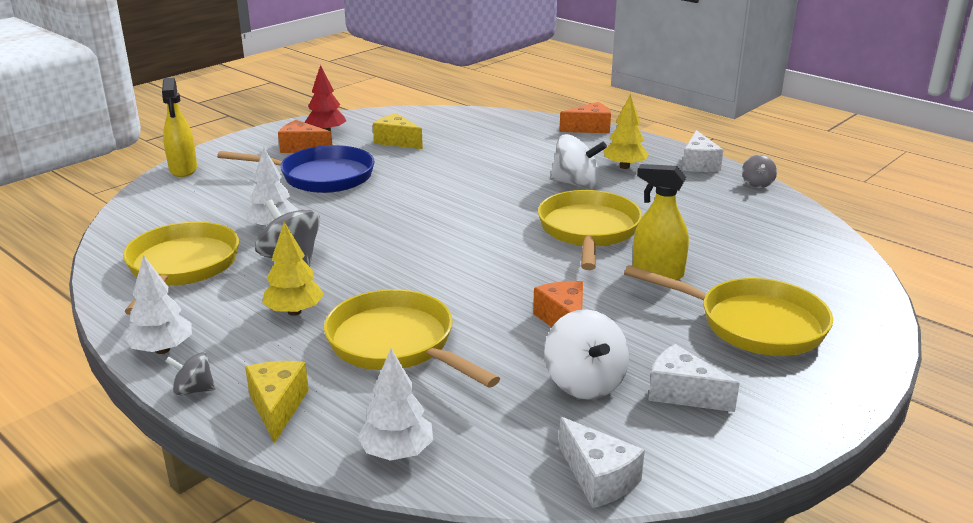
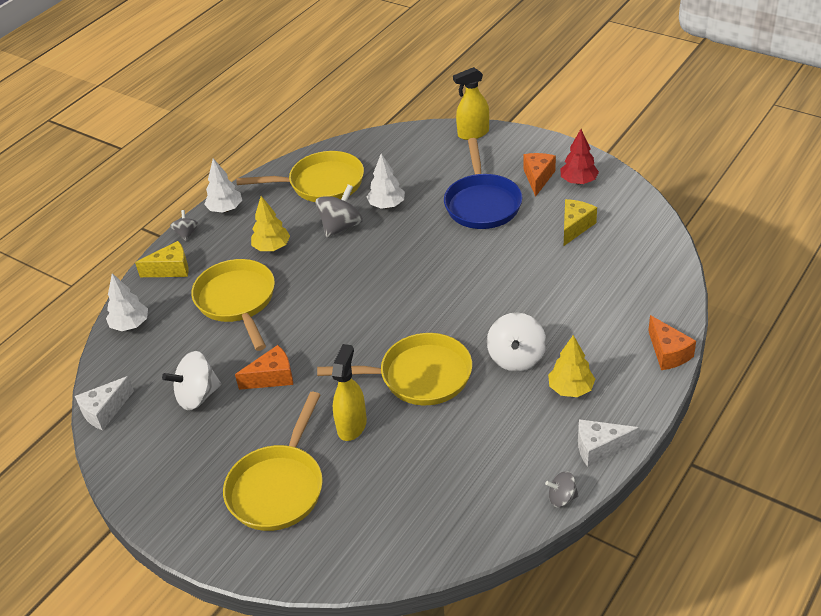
camera: 85 degrees right, 15 degrees up
yellow pan [324,289,500,388] -> yellow pan turned 60 degrees counterclockwise [191,259,275,351]
white cheese [648,344,740,412] -> none

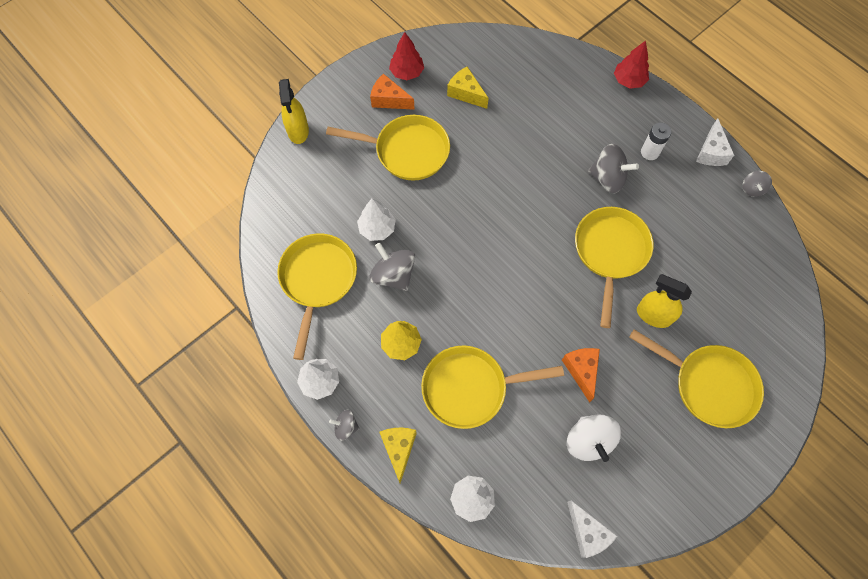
camera: 80 degrees left, 25 degrees up
blue pan [444,138,522,229] -> yellow pan [326,115,450,181]
white spinning top [487,313,546,372] -> grey spinning top [588,144,639,194]
yellow tree [548,335,595,397] -> white battery [641,122,671,160]
orange cheese [648,315,696,370] -> red tree [614,40,649,89]

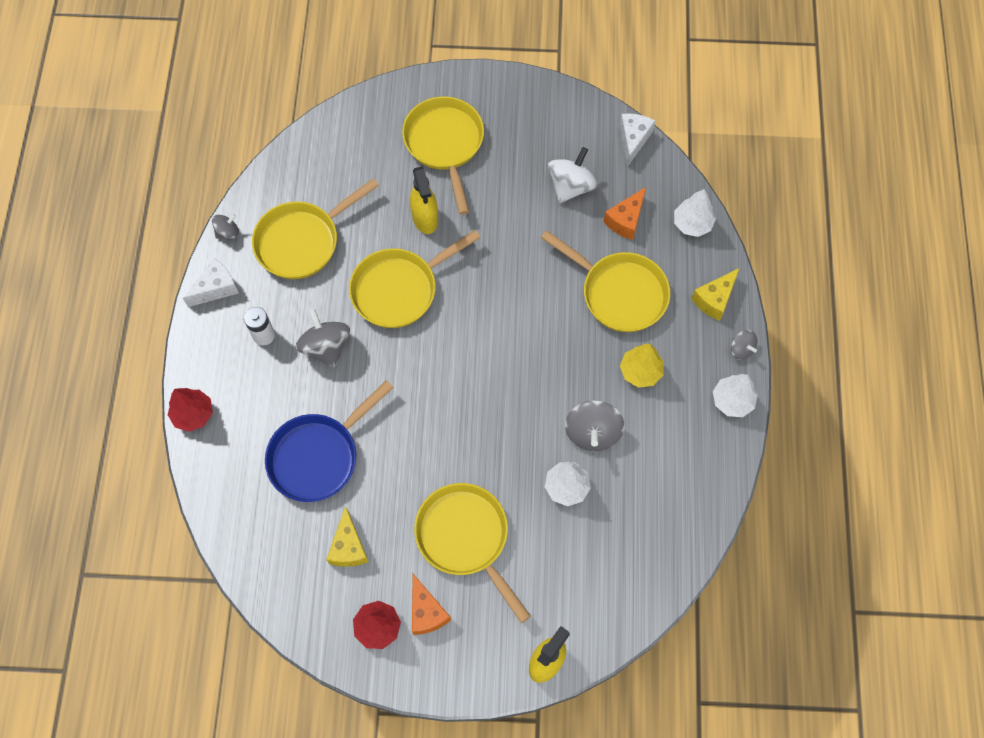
camera: 135 degrees left, 0 degrees up
yellow pan [277,233,357,360] -> yellow pan moved to [252,179,379,279]
orange cheese [562,348,600,402] -> orange cheese moved to [603,187,646,240]
none -> blue pan [265,380,394,502]

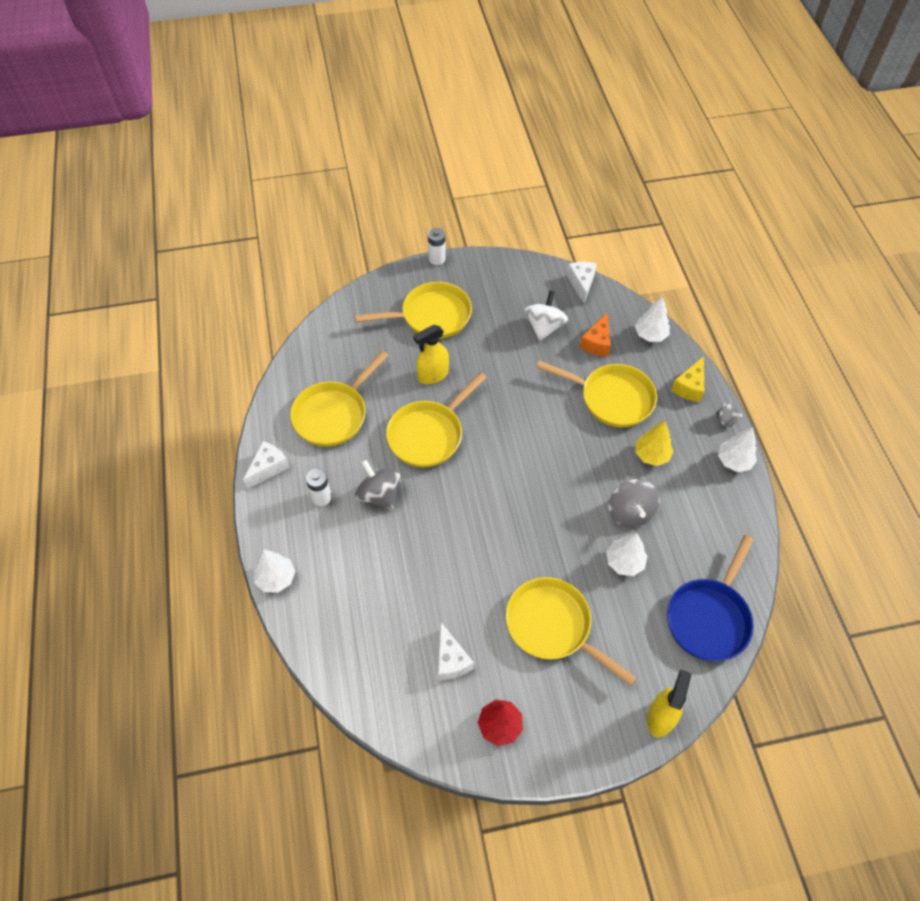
camera: 15 degrees left, 10 degrees down
red tree [168,388,213,432] -> white tree [254,550,295,593]
grey spinning top [212,214,239,239] -> none
blue pan [265,380,394,502] -> blue pan moved to [667,535,754,661]
yellow cheese [326,506,369,567] -> white cheese [438,623,474,680]
yellow pan [402,96,484,215] -> yellow pan turned 105 degrees clockwise [355,282,472,339]
yellow spray bottle [410,166,438,234] -> yellow spray bottle turned 90 degrees clockwise [414,325,449,384]
orange cheese [412,574,451,635] -> none
none -> white battery [428,228,446,265]

